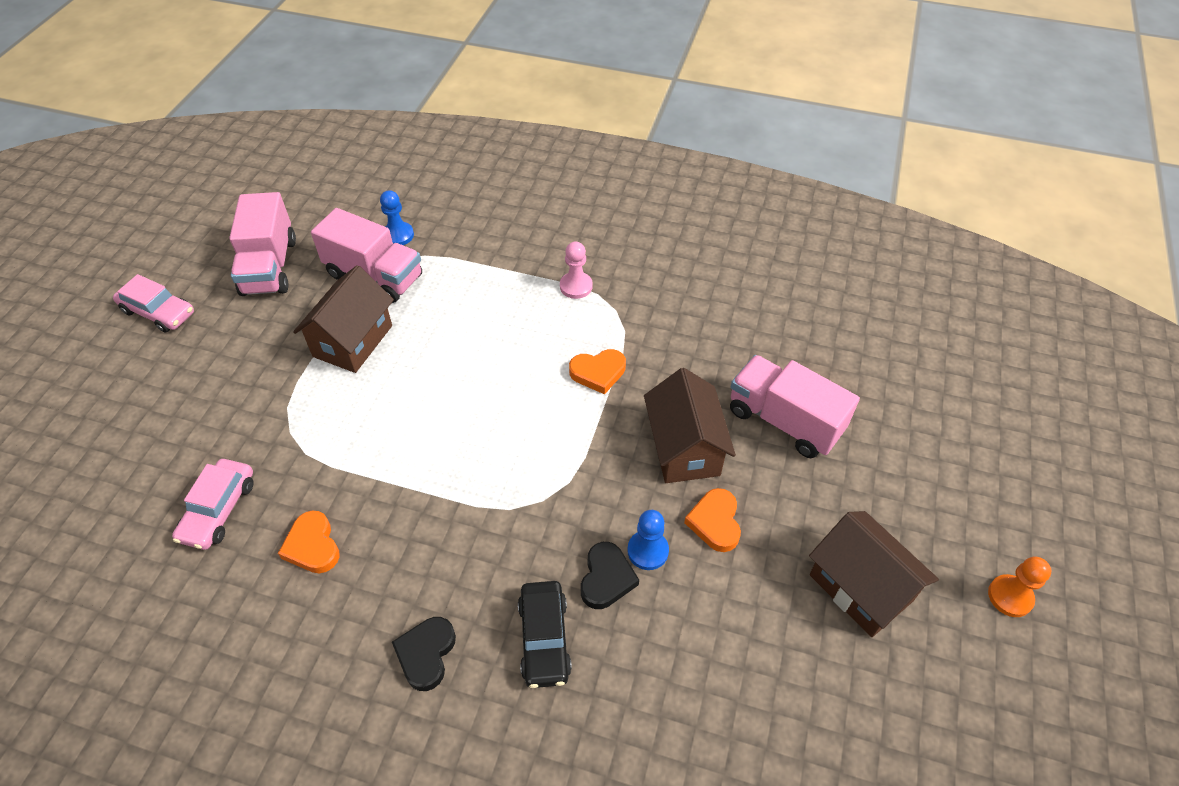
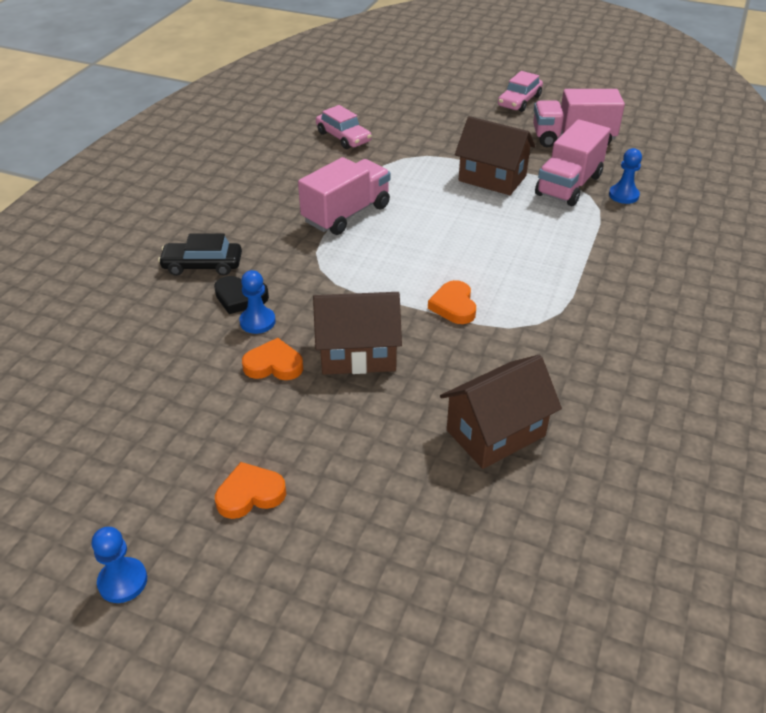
camera: 95 degrees right, 10 degrees down
pink car [172,459,254,550] -> pink car turned 150 degrees counterclockwise [316,105,372,149]
orange heart [278,510,340,573] -> orange heart moved to [215,462,286,519]
black heart [392,617,456,691] -> none
pink pawn [560,242,593,299] -> none
pink truck [730,355,860,458] -> pink truck moved to [298,157,391,235]
brown house [809,511,939,637] -> brown house moved to [440,355,562,469]
orange pawn [988,556,1051,617] -> blue pawn [92,527,147,603]

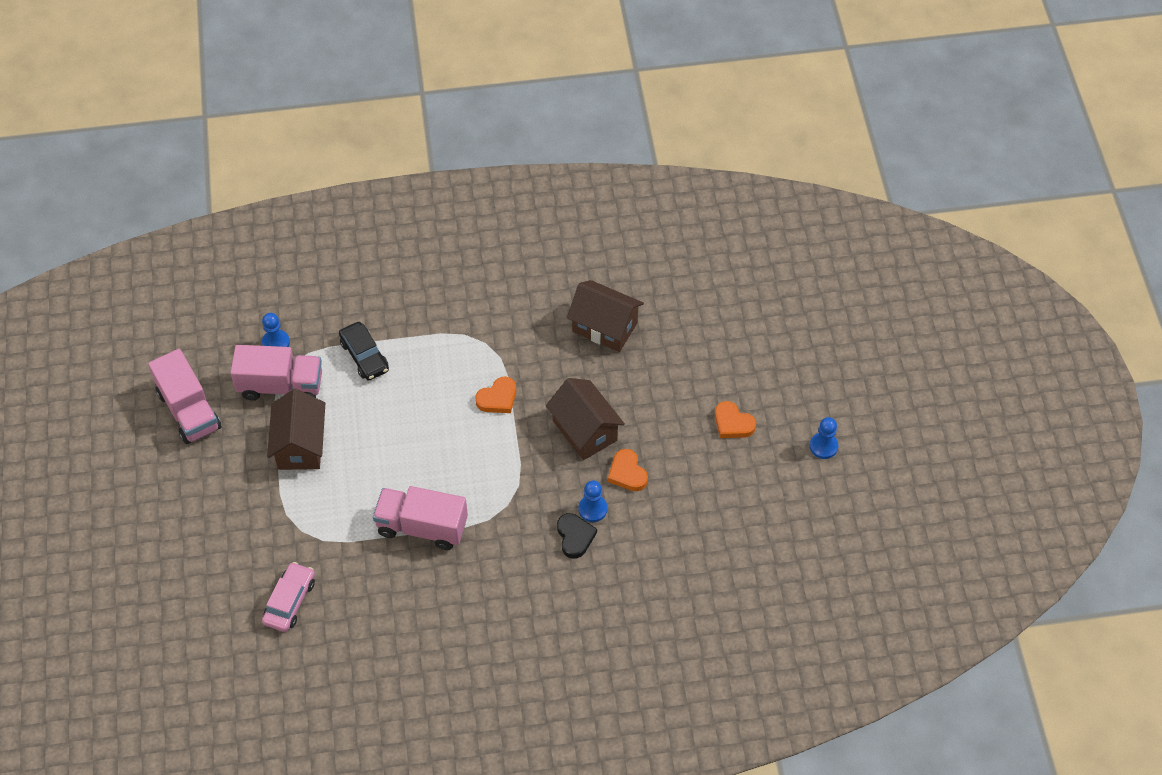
camera: 120 degrees left, 15 degrees up
black car [158,234,242,276] -> black car moved to [339,322,389,381]
pink car [498,71,543,112] -> none

